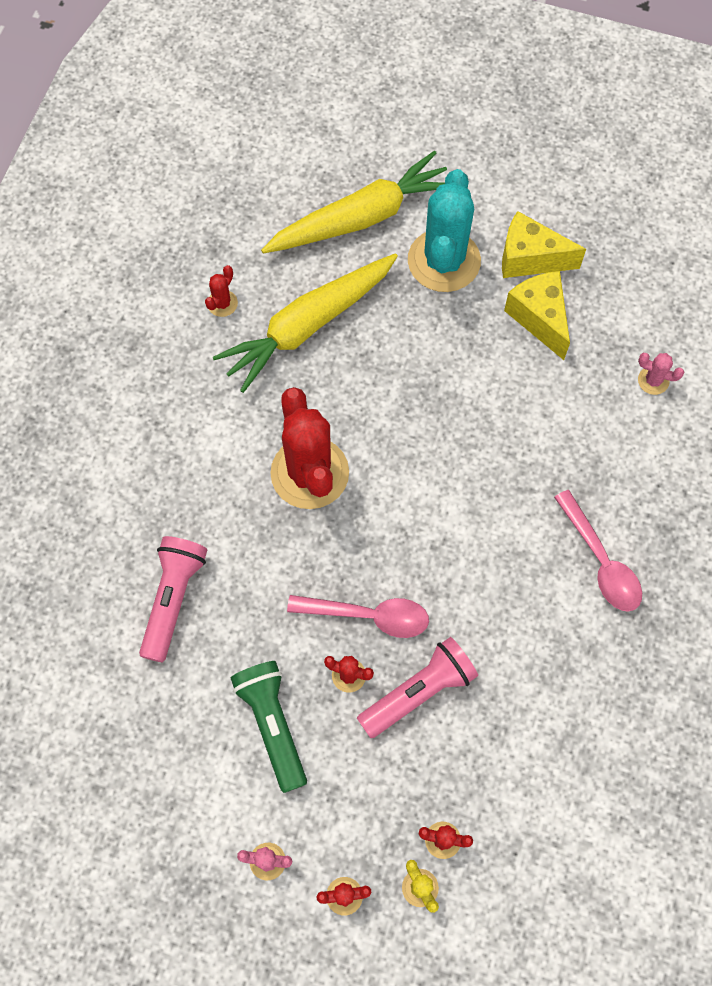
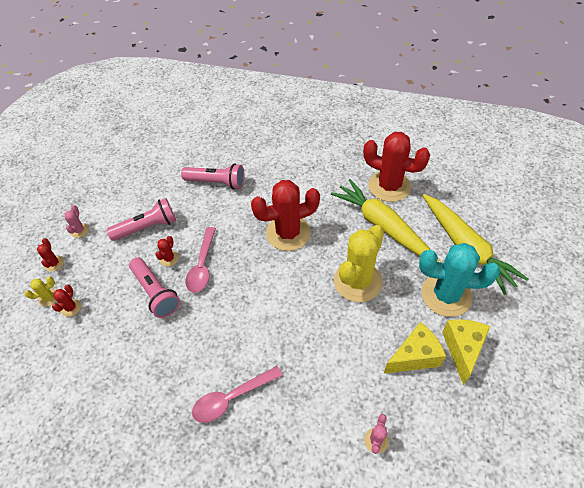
camera: 90 degrees right, 15 degrees down
red cactus [205,265,238,317] -> red cactus [363,132,430,202], size x2.42
green flashlight [231,661,307,793] -> pink flashlight [106,198,176,241]
none -> yellow cactus [334,225,384,302]

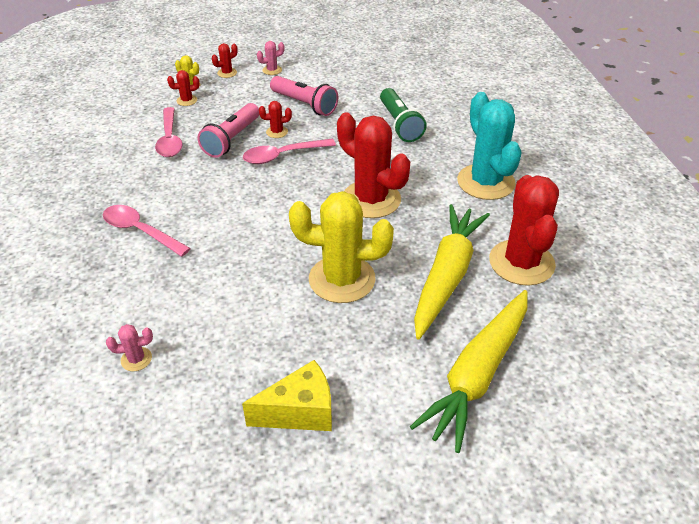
camera: 60 degrees right, 10 degrees down
pink flashlight [181,164,245,190] -> green flashlight [380,88,427,142]
yellow cheese [384,322,446,374] -> none
turquoise cactus [419,243,500,317] -> turquoise cactus moved to [457,92,522,200]
none -> pink spoon [155,107,183,157]

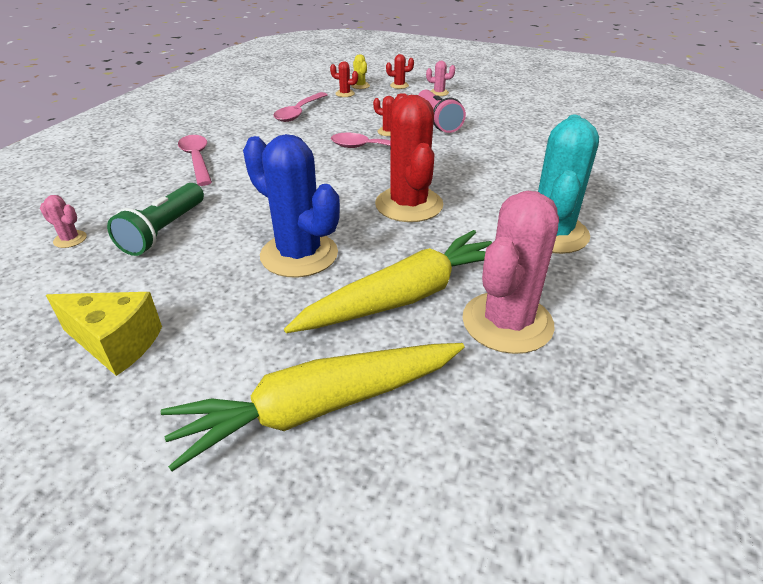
camera: 35 degrees right, 5 degrees down
pink flashlight [198,103,259,158] -> none
yellow cactus [289,191,394,303] -> blue cactus [243,134,340,278]
green flashlight [380,88,427,142] -> green flashlight moved to [107,183,204,256]
red cactus [489,175,559,286] -> pink cactus [462,191,559,354]

